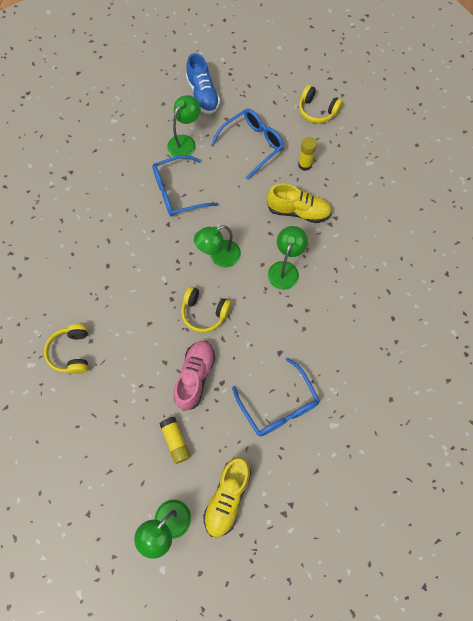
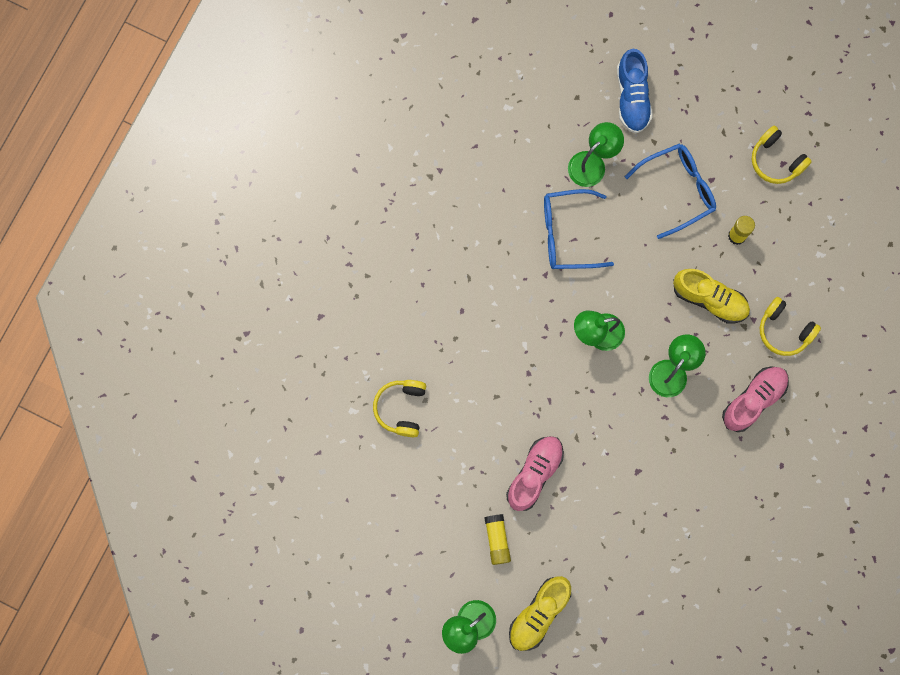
camera: 15 degrees right, 10 degrees up
yellow headphones [181,286,231,333] -> yellow headphones moved to [760,297,821,356]
blue glasses [232,357,320,437] -> none
none -> pink shoe [722,367,789,432]

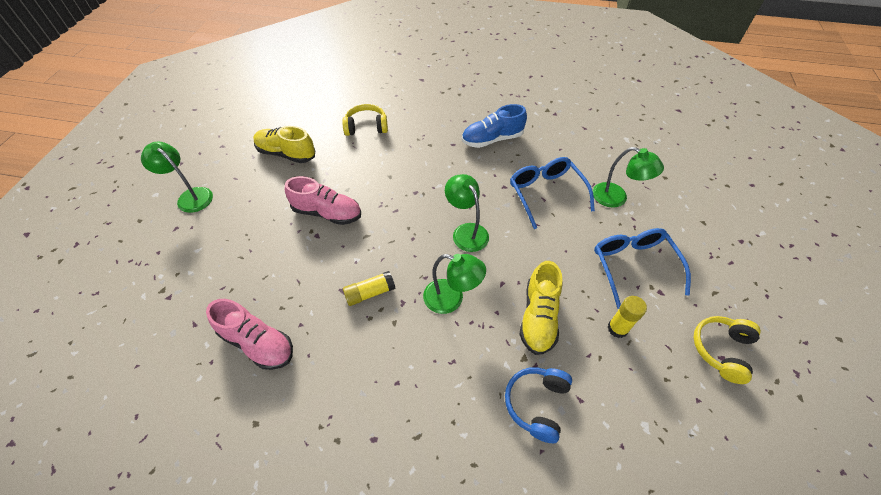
camera: 75 degrees right, 25 degrees down
yellow glue stick [484,514,511,565] -> yellow glue stick moved to [343,271,396,306]
yellow shoe [509,576,571,651] -> yellow shoe moved to [253,126,315,163]
blue shoe [617,49,653,133] -> blue shoe moved to [462,104,527,148]
blue glasses [625,143,716,239] -> blue glasses turned 150 degrees counterclockwise [594,228,691,309]
pink shoe [722,367,789,432] -> pink shoe moved to [206,299,293,370]
yellow headphones [760,297,821,356] -> blue headphones [505,367,572,443]

